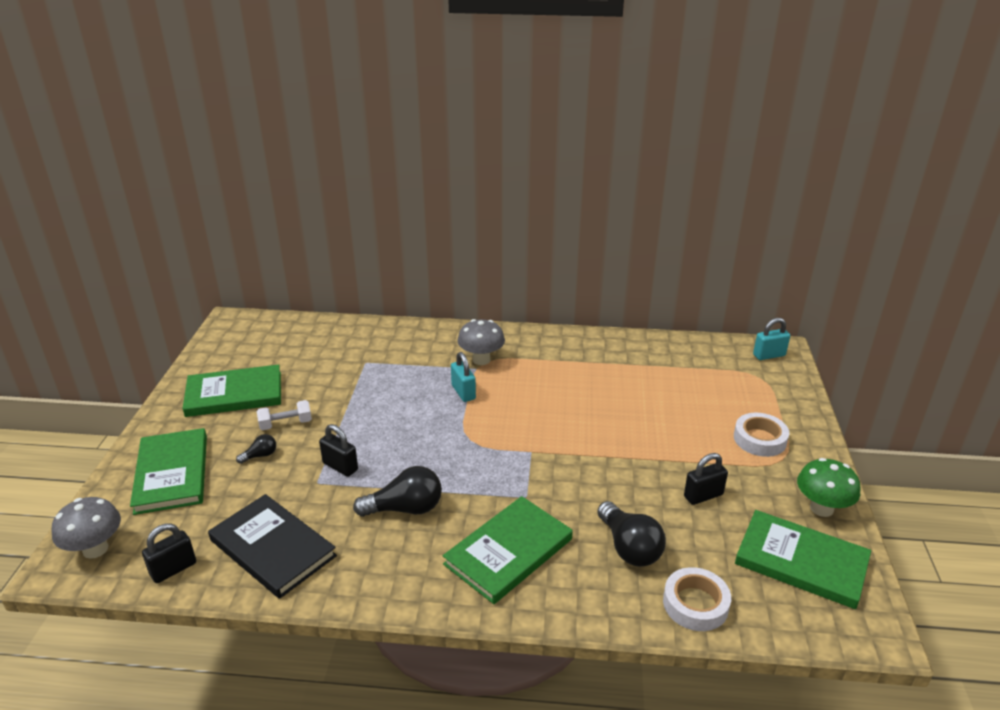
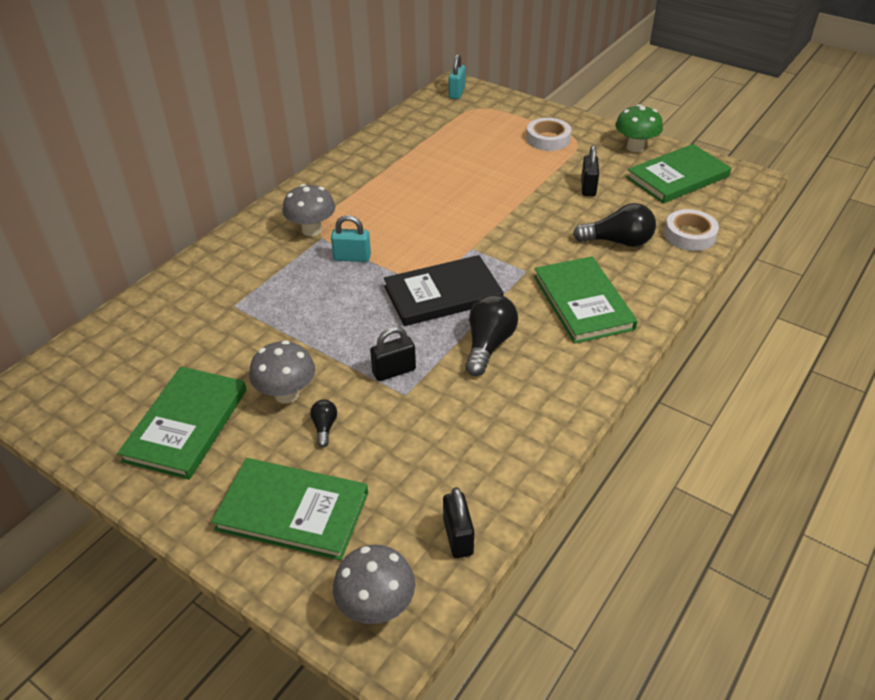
camera: 60 degrees left, 10 degrees up
black book [208,494,337,599] -> black book moved to [384,255,504,326]
white dumbbell [257,400,312,430] -> grey mushroom [249,340,315,404]

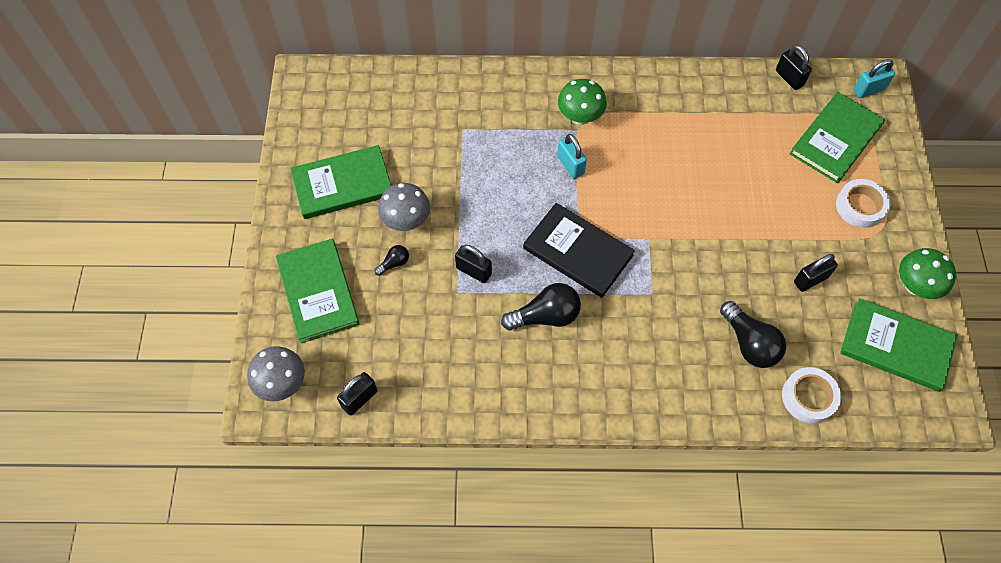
camera: 55 degrees right, 20 degrees up
grey mushroom [282,184,335,236] -> green mushroom [558,79,607,125]
green book [534,256,638,344] -> green book moved to [790,92,885,183]
none -> black padlock [776,45,812,90]

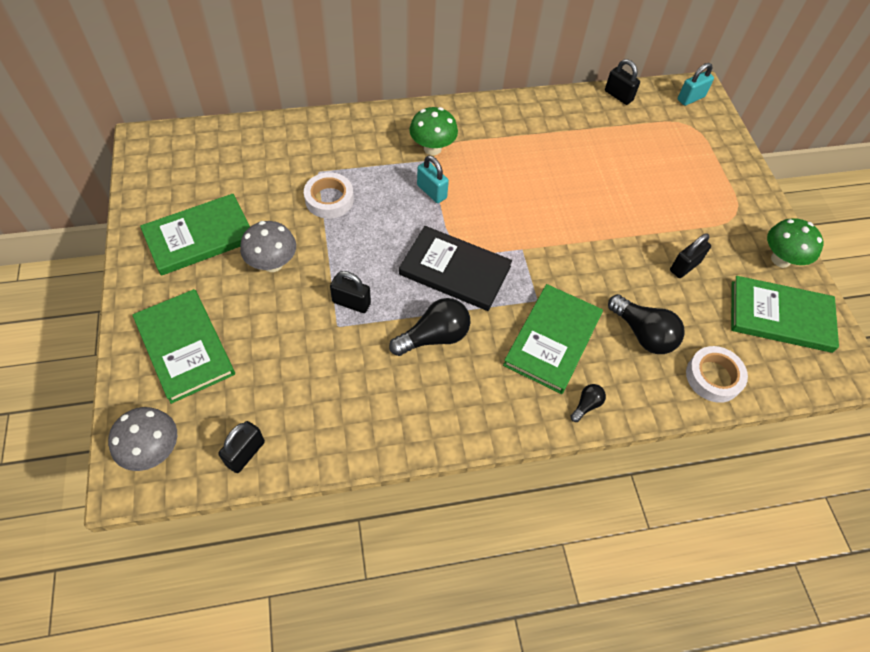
camera: 15 degrees left, 5 degrees down
black light bulb [374,245,409,276] -> black light bulb moved to [570,384,606,422]
green book [790,92,885,183] -> green book moved to [503,284,603,394]
white tape [836,179,890,228] -> white tape moved to [304,172,354,219]

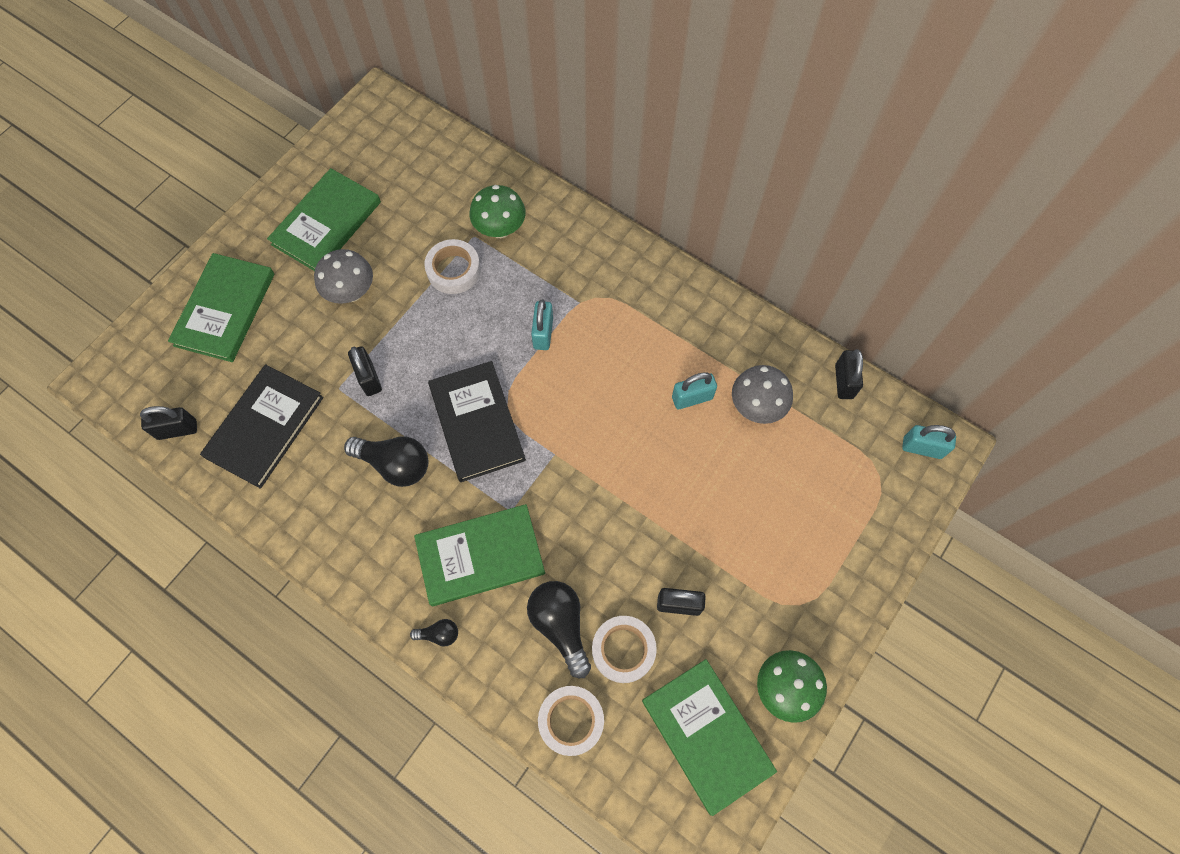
camera: 50 degrees right, 10 degrees up
grey mushroom [108,407,177,471] -> grey mushroom moved to [732,365,793,424]
green book [140,194,250,276] -> green book turned 75 degrees counterclockwise [267,168,381,271]
green mushroom [409,107,458,155] -> green mushroom moved to [470,185,526,238]
black light bulb [608,294,685,354] -> black light bulb turned 150 degrees clockwise [527,581,591,678]
none -> black book [200,364,324,489]
none -> white tape [592,616,657,683]
none -> turquoise padlock [672,372,717,409]

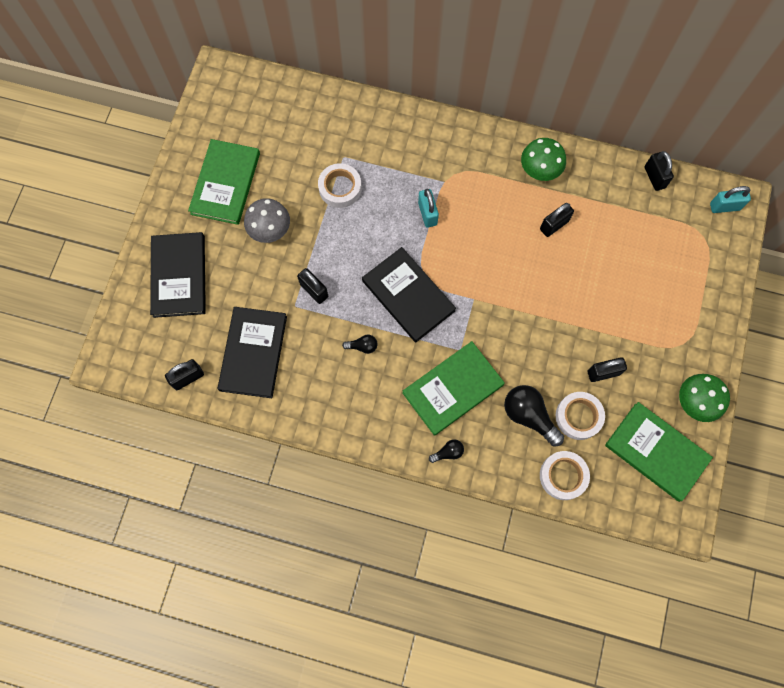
camera: 20 degrees left, 5 degrees up
green book [168,253,274,362] -> black book [150,232,206,318]
black light bulb [344,436,428,487] -> black light bulb [342,335,378,354], size x0.50
green mushroom [470,185,526,238] -> green mushroom moved to [521,138,566,181]
turquoise padlock [672,372,717,409] -> black padlock [540,203,574,237]
grey mushroom [732,365,793,424] -> none

